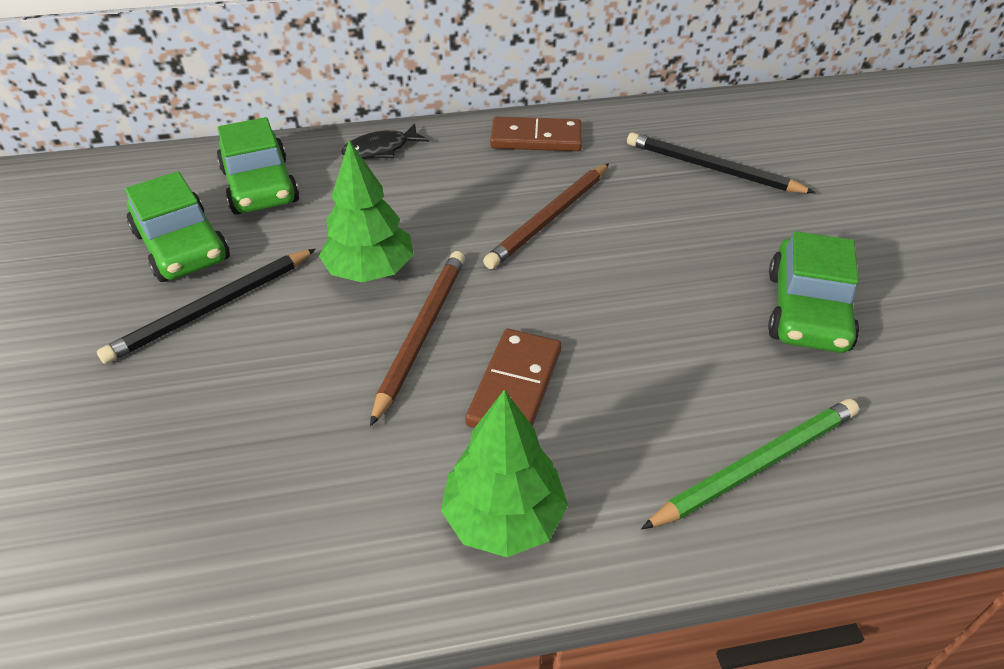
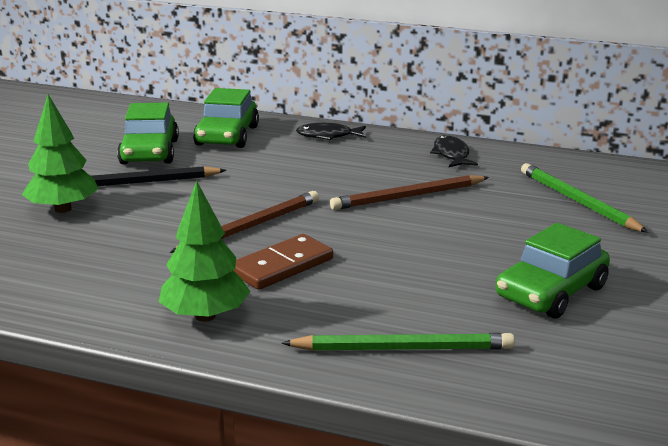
camera: 30 degrees right, 20 degrees down
green tree [319,140,414,282] -> green tree moved to [22,94,98,213]
brown domino [490,116,582,151] -> black fish [430,135,478,167]
black pencil [627,132,816,193] -> green pencil [521,163,648,232]

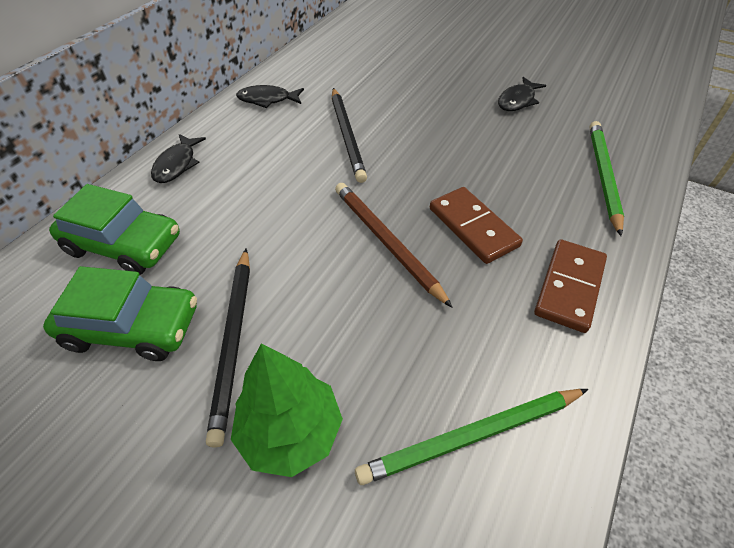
camera: 80 degrees left, 25 degrees up
green tree [159,181,250,322] -> brown domino [534,239,607,333]
brown pencil [330,175,489,210] -> black pencil [332,88,367,183]
green car [496,223,610,319] -> black fish [498,77,546,111]
green pencil [521,163,648,232] -> green pencil moved to [355,389,588,485]

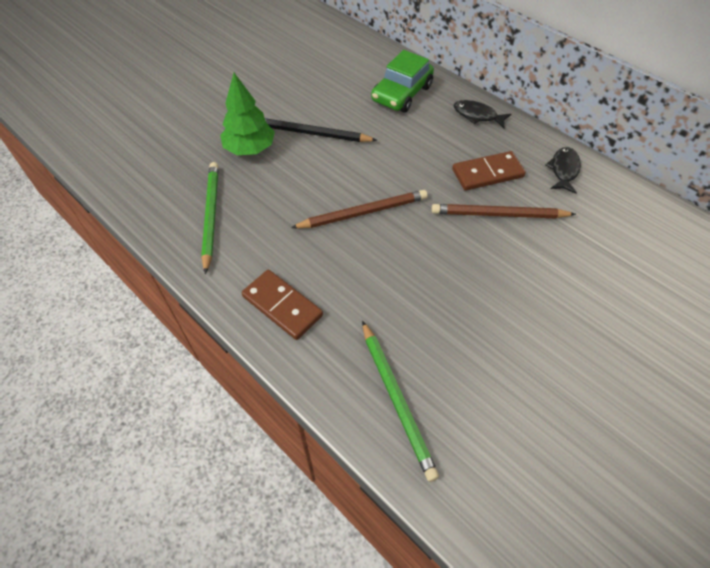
camera: 105 degrees right, 5 degrees up
green car [43,266,197,361] -> none
black pencil [332,88,367,183] -> brown pencil [431,204,576,219]
brown domino [430,187,523,264] -> brown domino moved to [452,151,526,191]
black fish [498,77,546,111] -> none
green pencil [589,121,624,236] -> green pencil turned 45 degrees clockwise [362,321,439,482]

